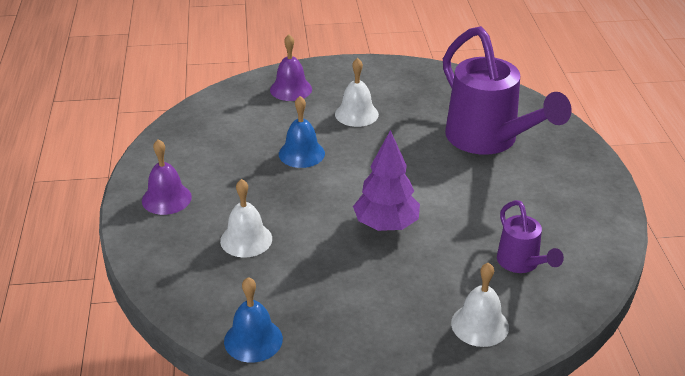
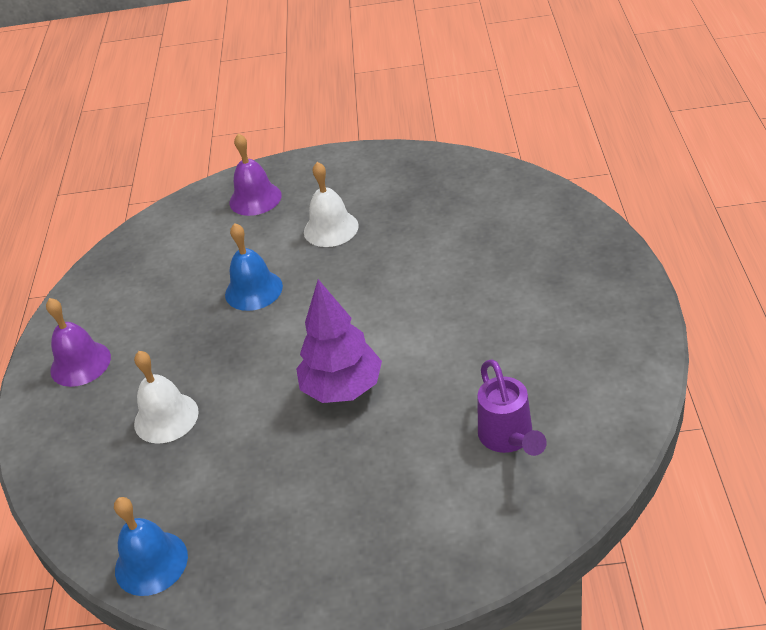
camera: 10 degrees right, 5 degrees up
purple watering can [443,26,571,155] -> none
white bell [451,262,509,347] -> none

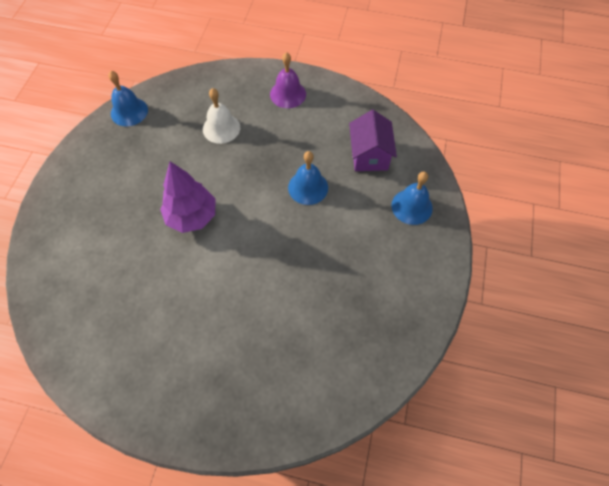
camera: 100 degrees right, 20 degrees up
purple bell [230,134,282,216] -> blue bell [391,172,433,225]
white bell [304,162,359,247] -> none
purple watering can [478,359,547,456] -> none
none -> purple house [349,110,397,171]

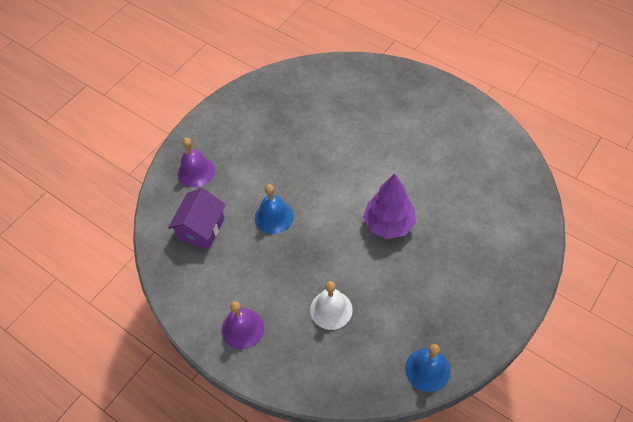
camera: 155 degrees left, 5 degrees down
blue bell [391,172,433,225] -> purple bell [178,138,215,187]

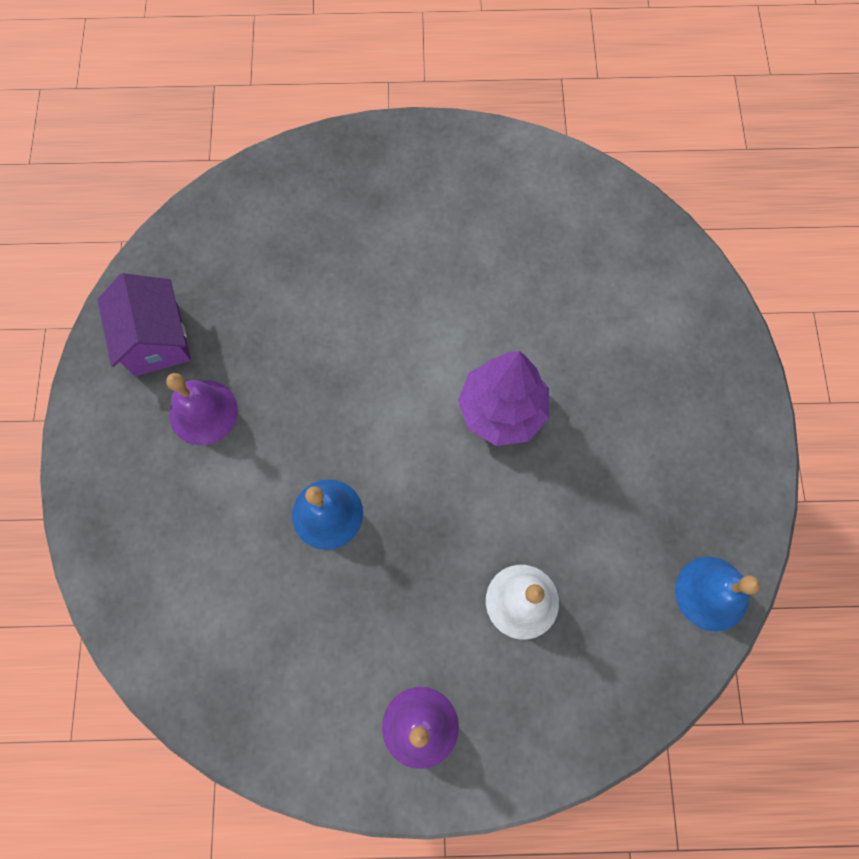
camera: 40 degrees left, 15 degrees up
purple house [168,188,226,249] -> purple house moved to [97,273,191,376]
purple bell [178,138,215,187] -> purple bell moved to [166,373,238,445]

